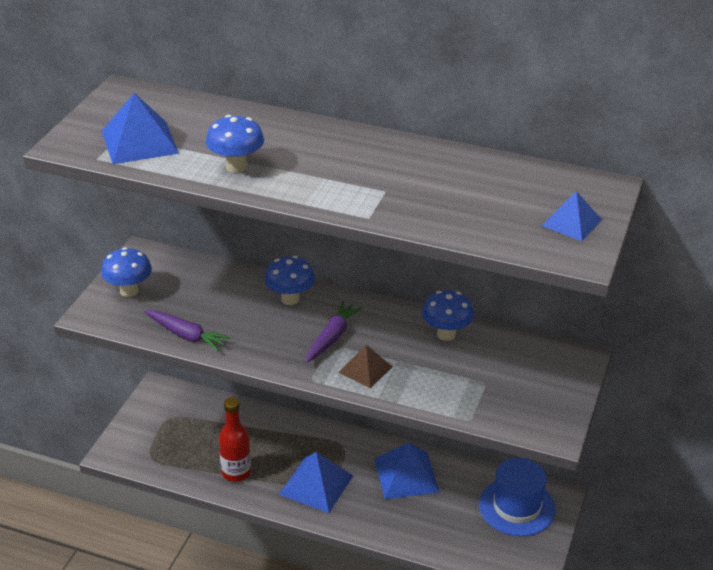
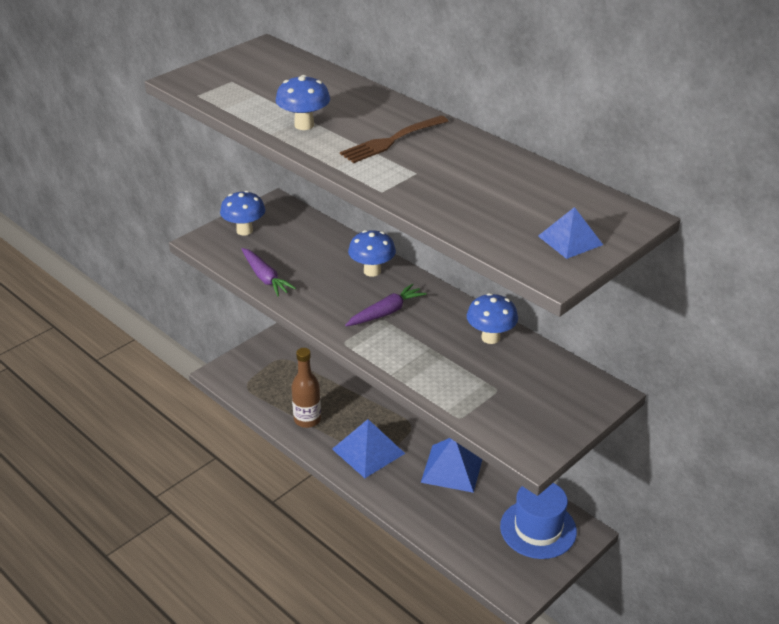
camera: 25 degrees right, 0 degrees up
blue pyramid [102,93,179,164] -> none
red bottle [219,397,251,482] -> brown bottle [292,348,321,428]
brown pyramid [338,345,392,388] -> none
none -> brown fork [340,115,448,163]

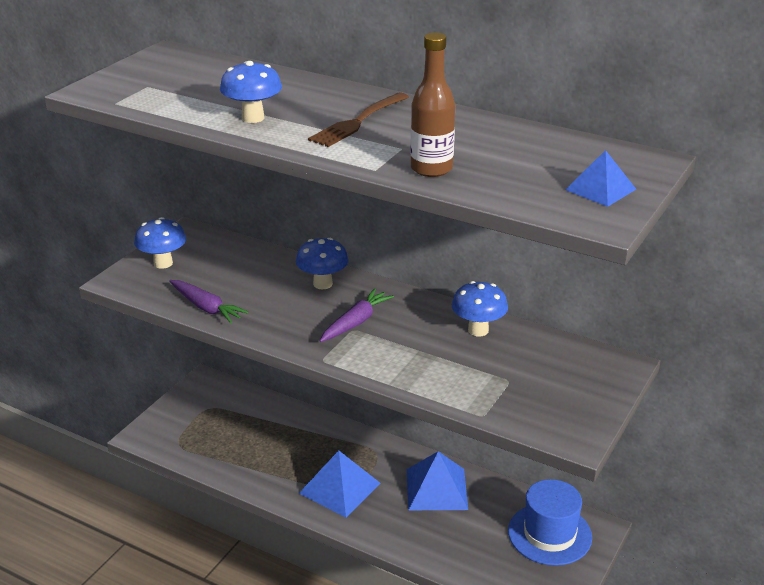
camera: 15 degrees left, 5 degrees down
brown bottle [292,348,321,428] -> brown bottle moved to [410,33,455,177]

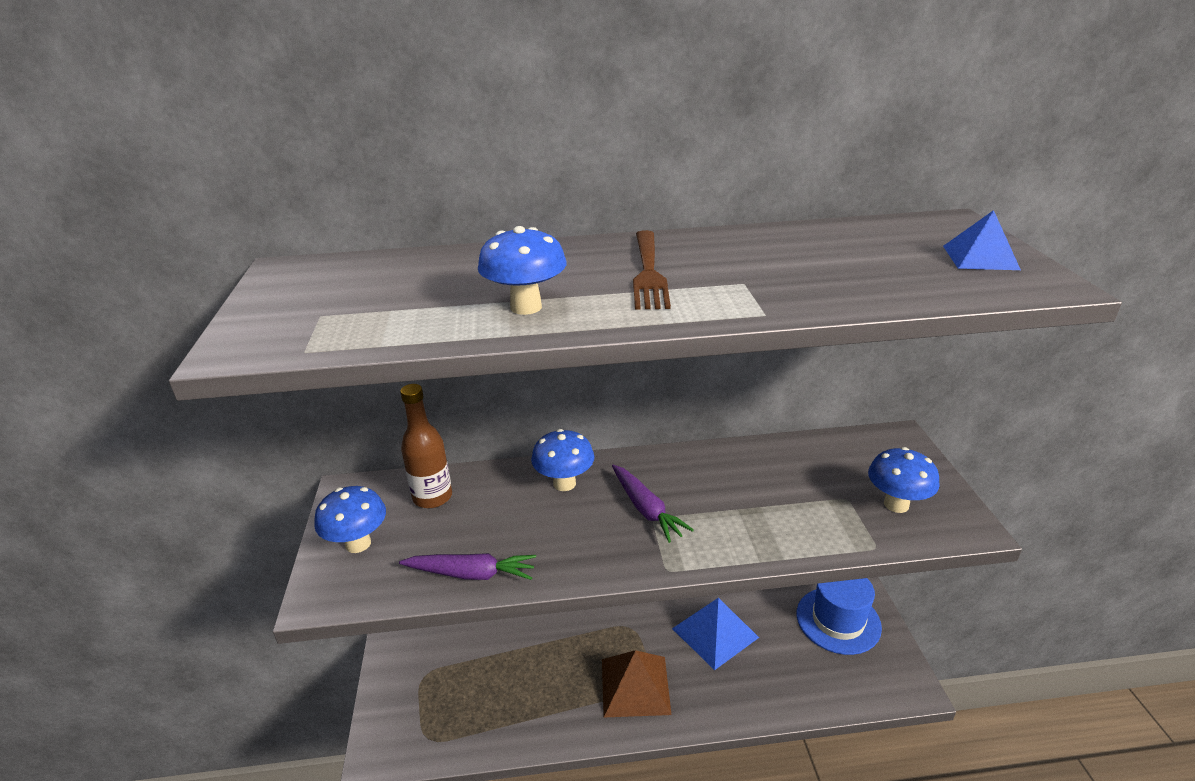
camera: 35 degrees left, 0 degrees up
blue pyramid [299,451,380,517] -> brown pyramid [602,650,672,717]
purple carrot [320,288,394,342] -> purple carrot turned 150 degrees clockwise [612,465,694,543]
brown bottle [410,33,455,177] -> brown bottle moved to [400,384,452,508]
blue mushroom [451,281,508,337] -> blue mushroom moved to [868,447,940,513]

